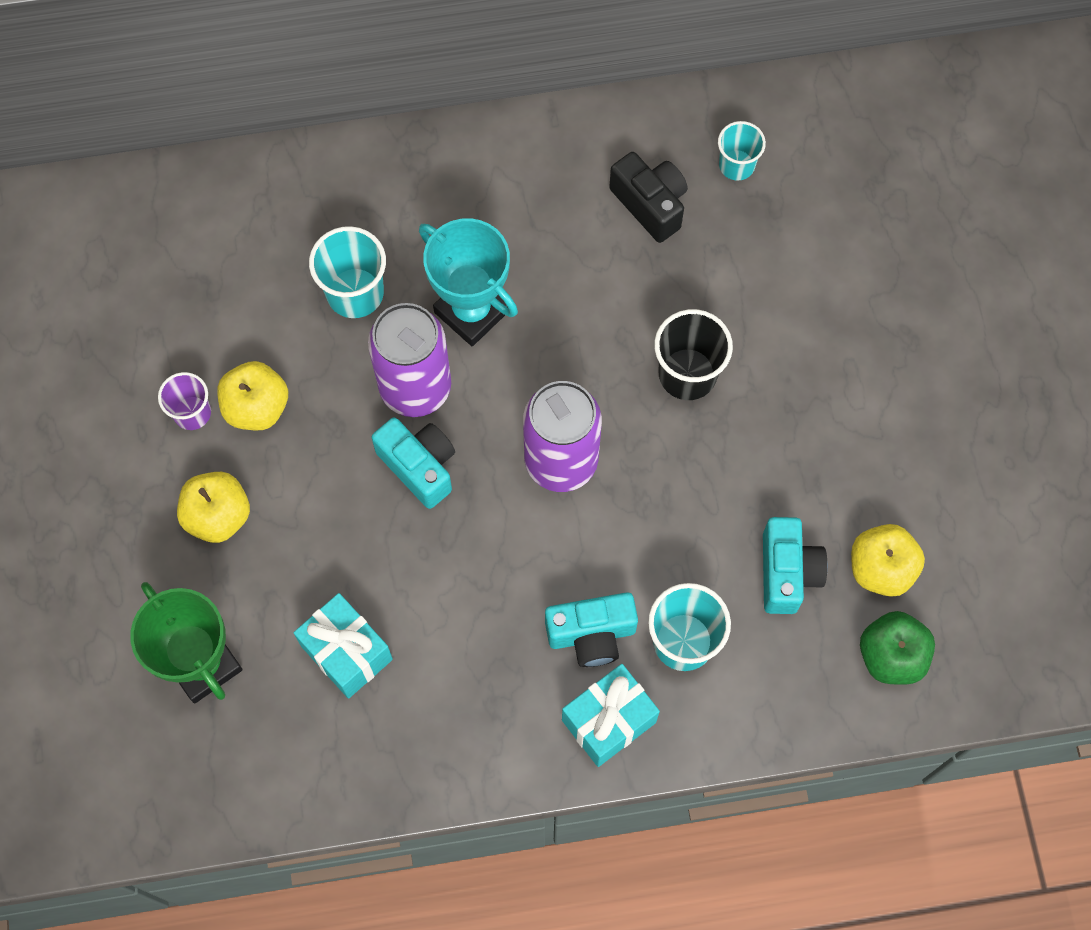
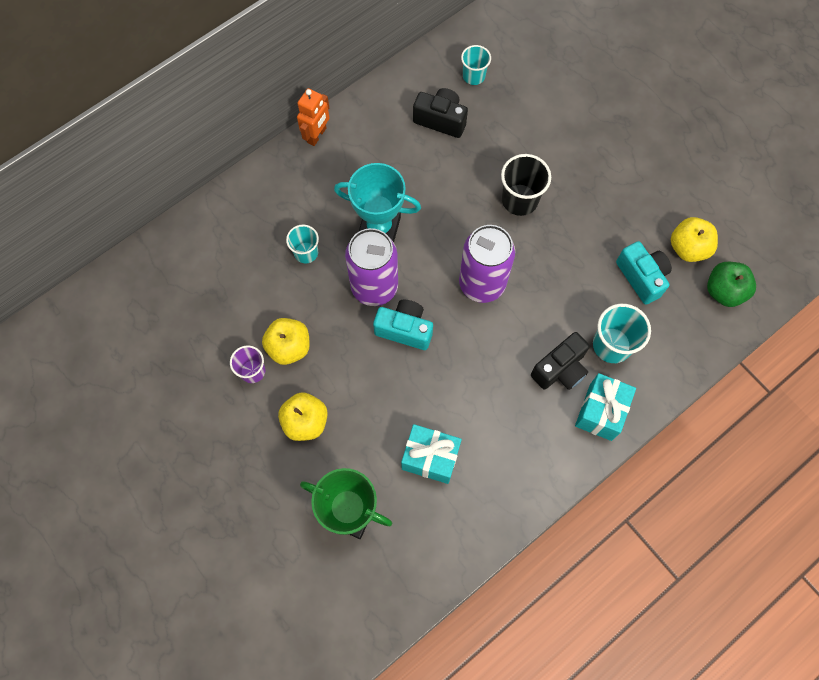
camera: 30 degrees left, 0 degrees up
turquoise cup [309,226,386,318] -> turquoise cup [286,225,319,264], size x0.65
turquoise camera [545,592,638,667] -> black camera [531,332,590,390]
none -> orange robot [297,88,329,146]

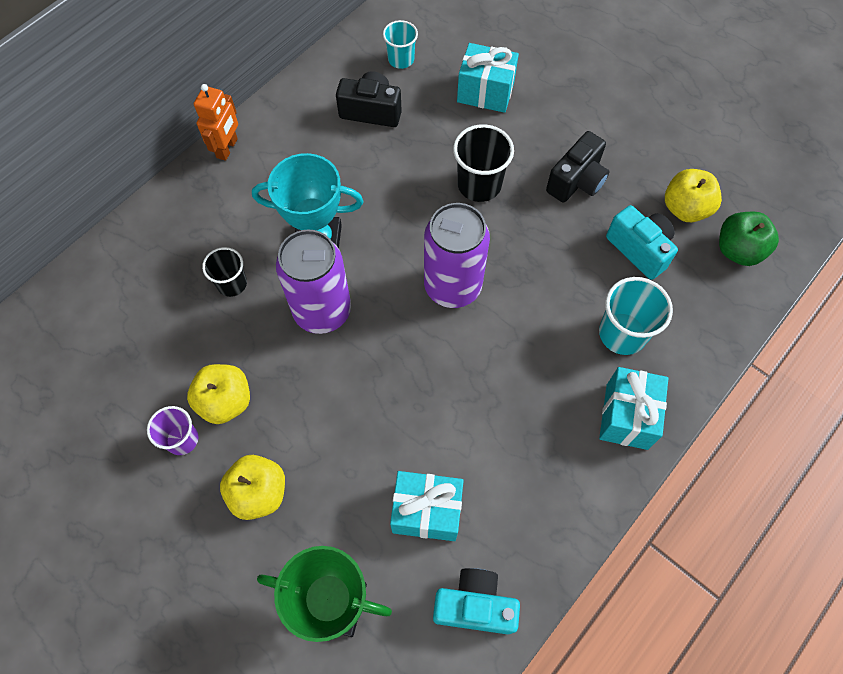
camera: 10 degrees left, 5 degrees down
turquoise cup [286,225,319,264] -> black cup [202,247,247,297]
turquoise camera [373,300,433,350] -> turquoise camera moved to [433,568,520,634]
black camera [531,332,590,390] -> black camera moved to [546,131,609,203]
none -> turquoise gift [457,43,519,113]

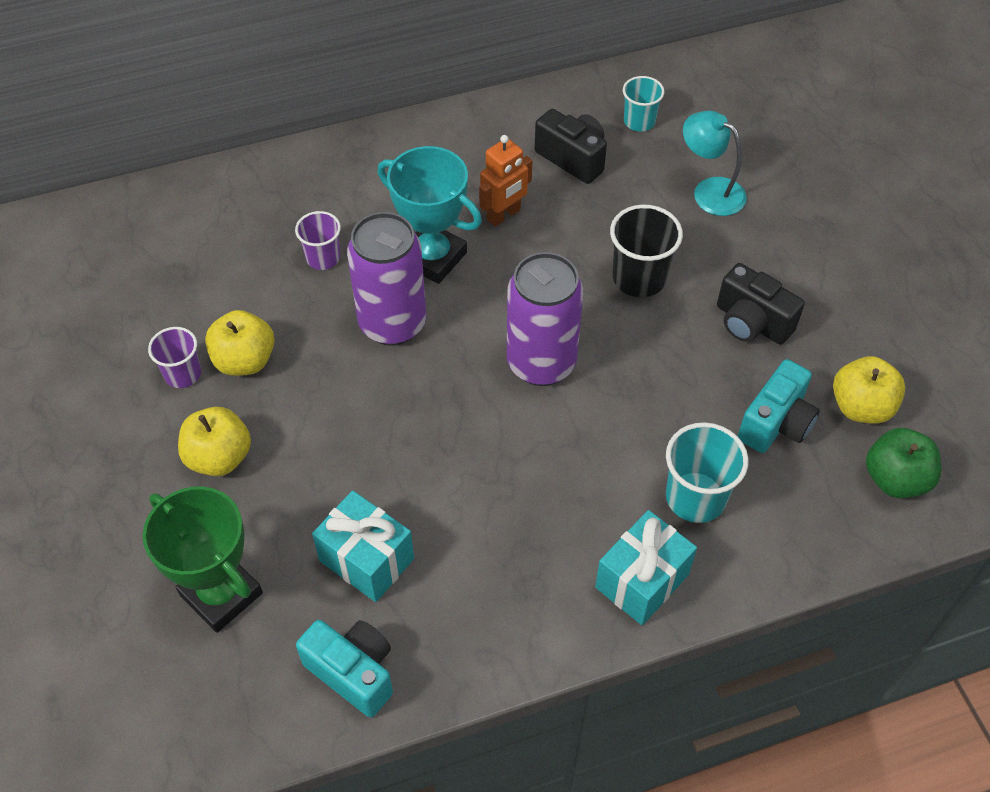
camera: 30 degrees right, 10 degrees down
orange robot [194,84,238,161] -> orange robot moved to [479,135,532,227]
black cup [202,247,247,297] -> purple cup [295,211,341,270]
turquoise gift [457,43,519,113] -> turquoise lamp [683,111,747,216]
black camera [546,131,609,203] -> black camera turned 60 degrees clockwise [717,263,805,345]
turquoise camera [606,205,678,280] -> turquoise camera turned 45 degrees clockwise [738,359,820,453]

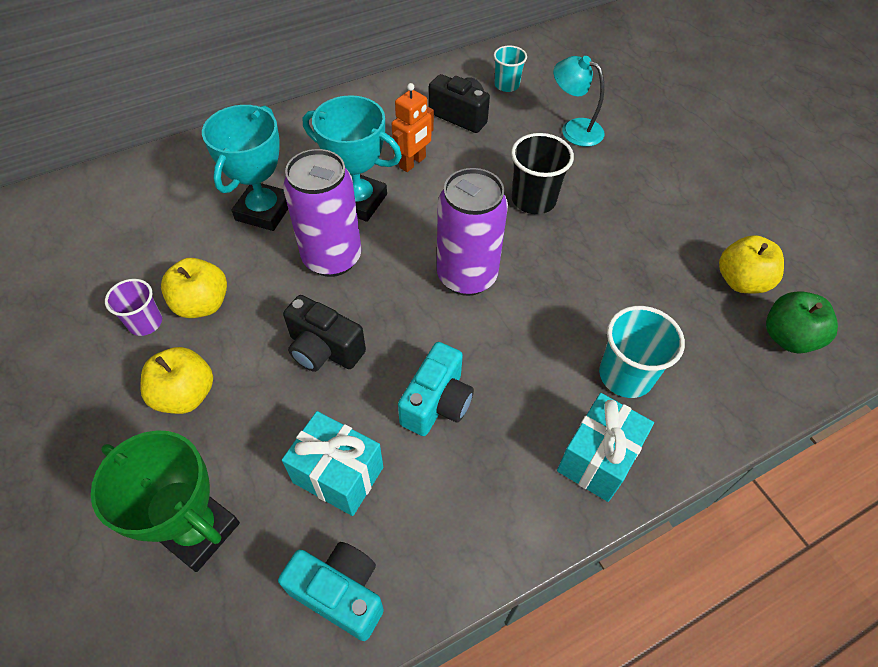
camera: 10 degrees left, 0 degrees up
purple cup [295,211,341,270] -> turquoise trophy [202,105,288,231]
black camera [717,263,805,345] -> black camera moved to [283,295,366,372]
turquoise camera [738,359,820,453] -> turquoise camera moved to [398,342,474,436]

